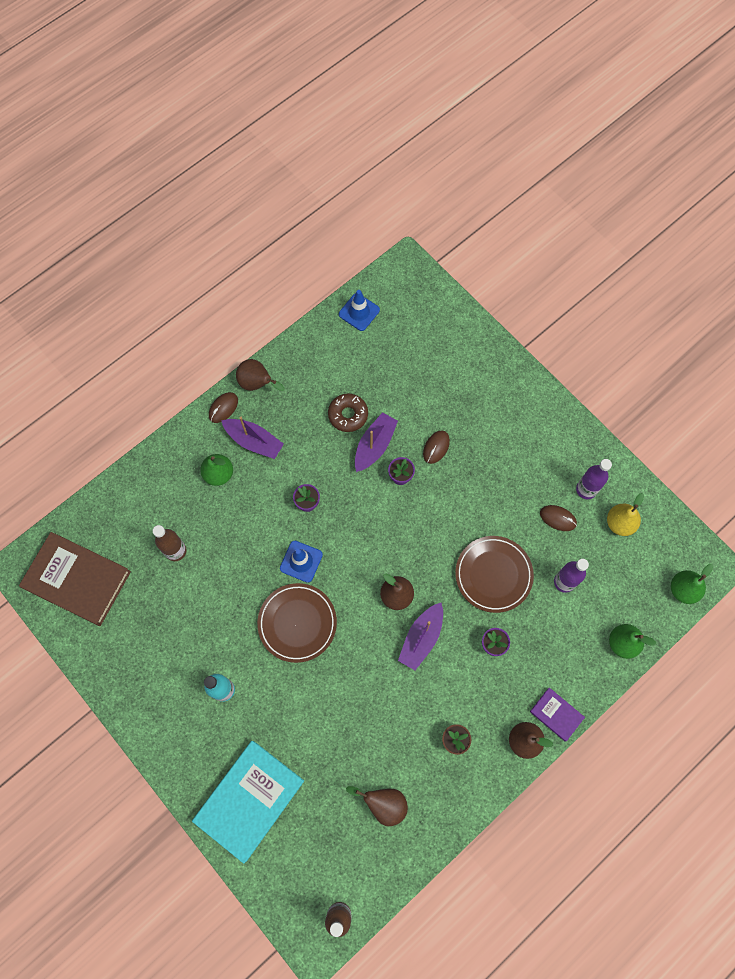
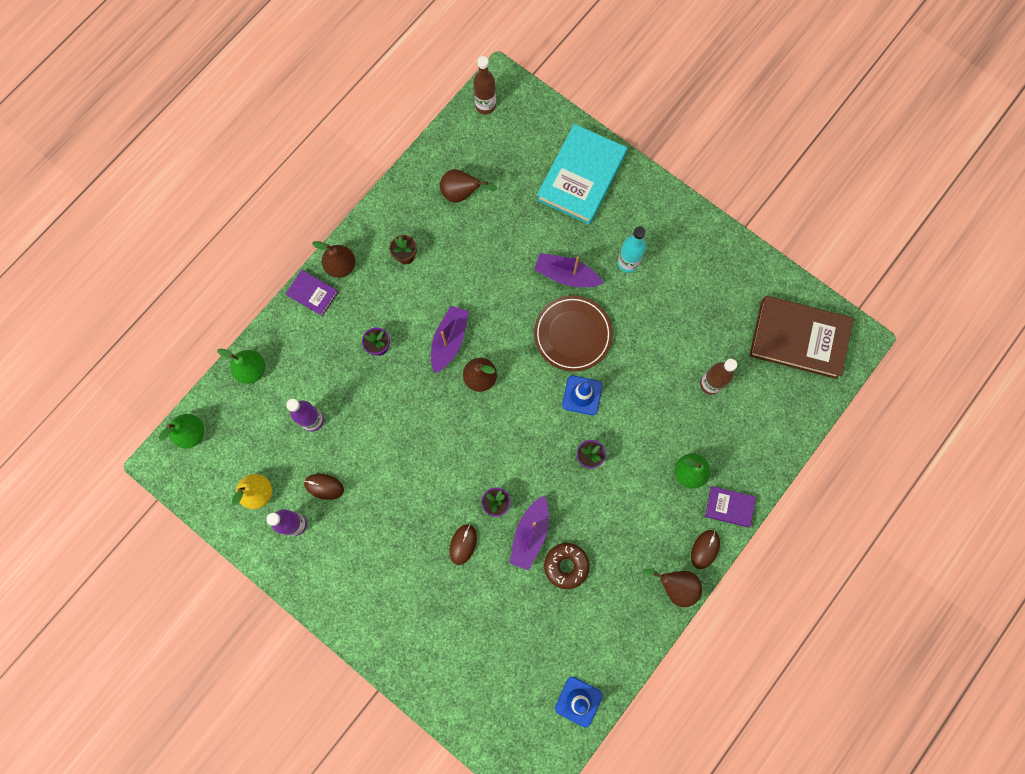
camera: 170 degrees right, 5 degrees up
purple boat [221,417,284,459] -> purple boat moved to [534,253,604,287]
brown plate [455,536,534,613] -> none
none -> purple book [705,486,756,527]

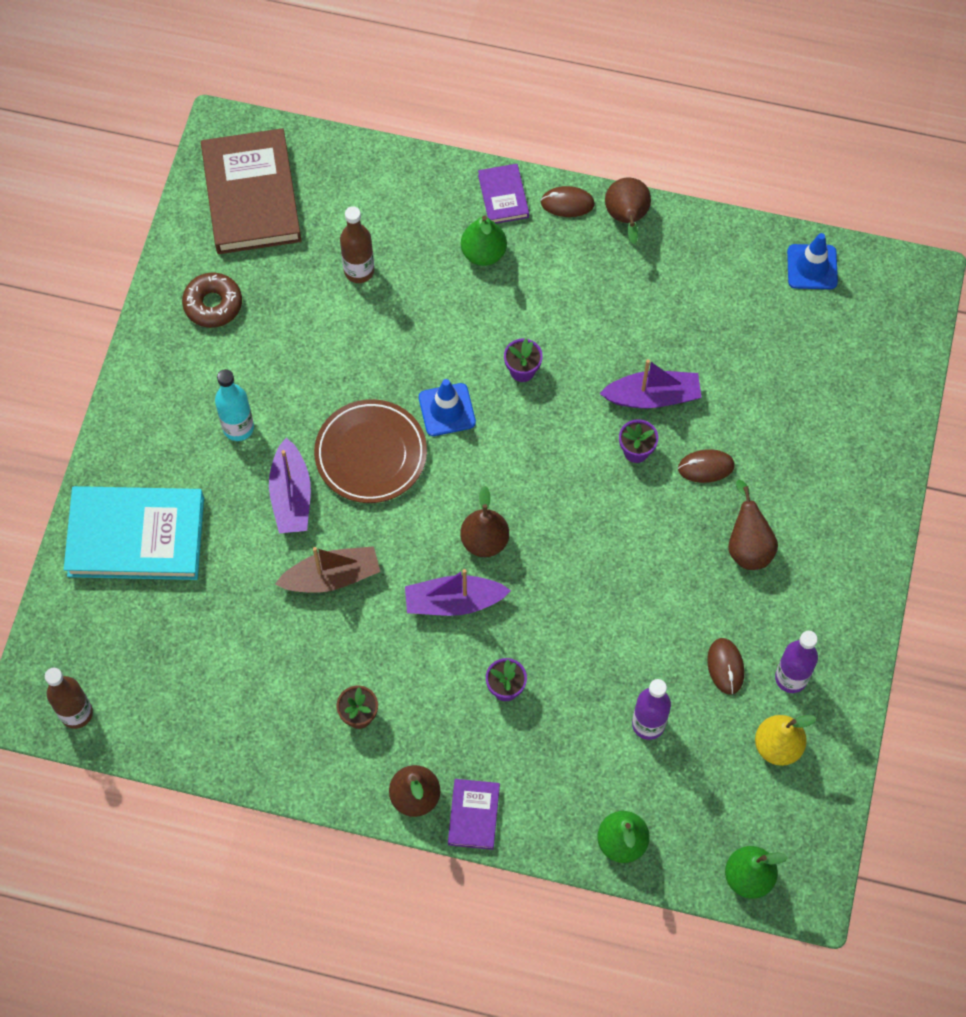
camera: 115 degrees left, 10 degrees down
brown pear [440,169,497,203] -> brown pear moved to [728,480,778,570]
brown donut [544,543,590,589] -> brown donut moved to [182,272,242,328]
none -> brown boat [275,546,380,593]

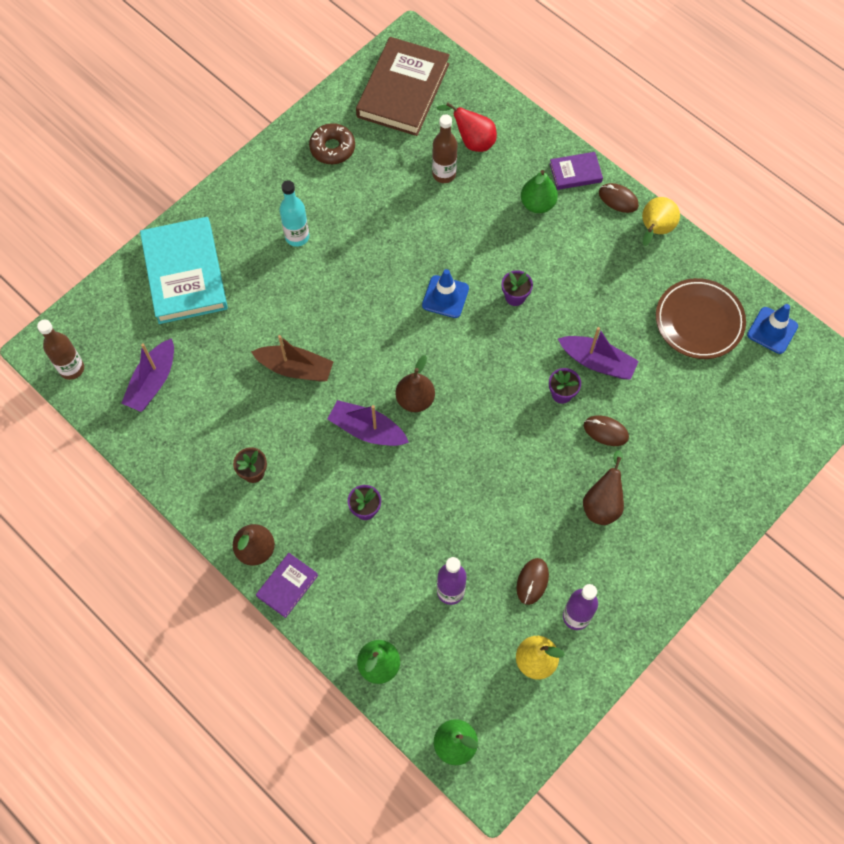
camera: 30 degrees right, 0 degrees up
turquoise book [64,486,204,580] -> turquoise book turned 45 degrees clockwise [140,217,228,324]
purple boat [269,438,311,533] -> purple boat moved to [121,339,174,412]
brown plate [314,399,427,503] -> brown plate moved to [656,278,746,359]
purple book [478,164,529,224] -> purple book turned 60 degrees clockwise [550,152,603,190]
brown pear [605,178,651,244] -> yellow pear [642,197,680,246]
none -> red pear [437,102,497,152]

